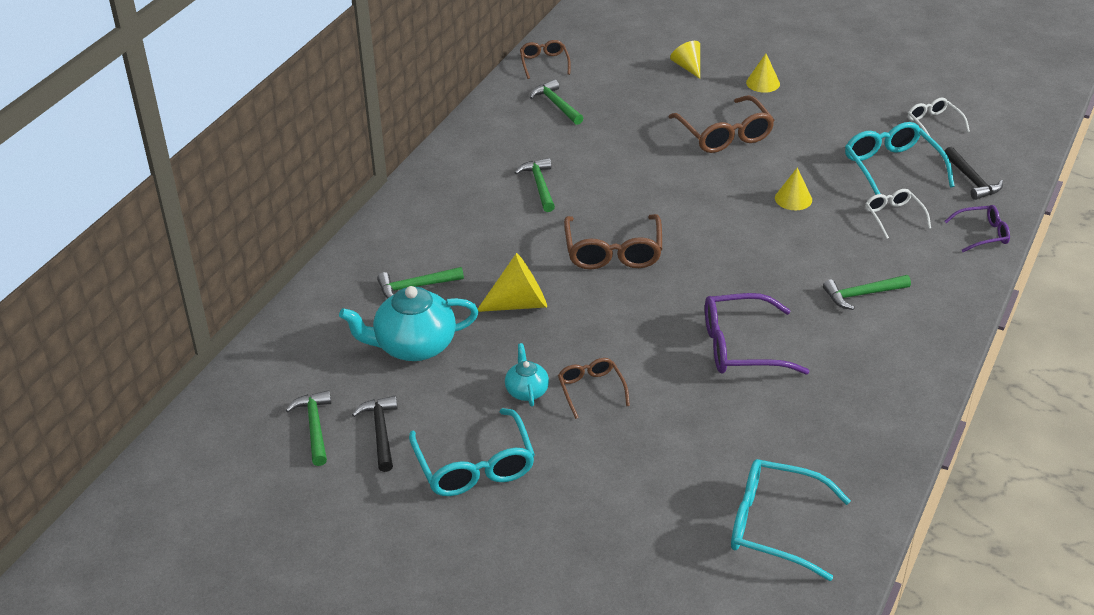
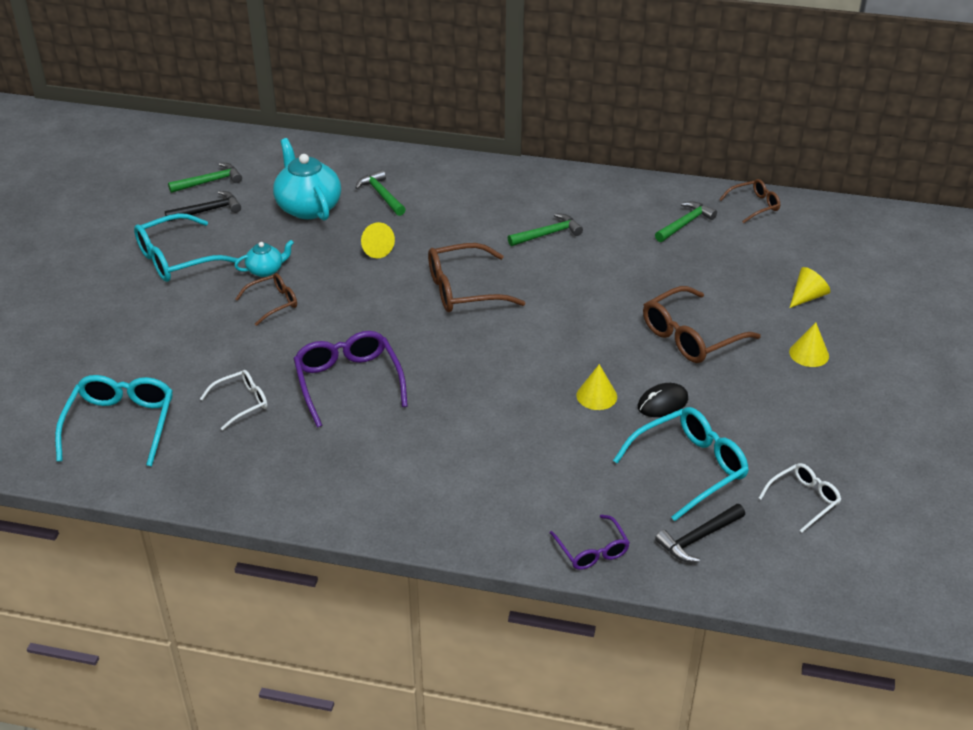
camera: 75 degrees right, 0 degrees up
yellow cone [478,253,547,312] -> yellow cone [361,222,395,258], size x0.65
green hammer [823,275,911,310] -> none
white glasses [865,189,931,239] -> white glasses moved to [200,370,268,430]
none -> black mouse [638,383,688,417]

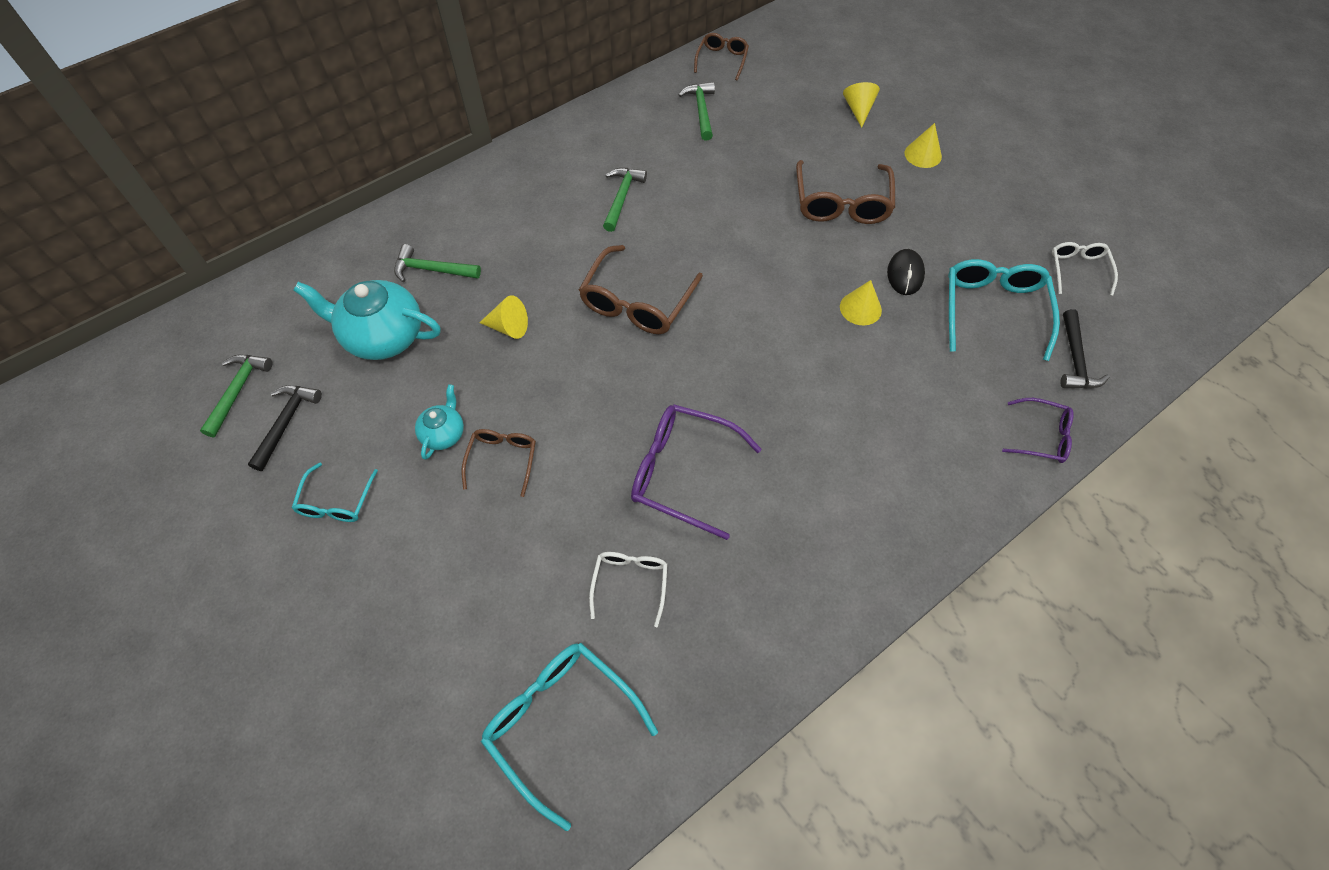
camera: 50 degrees left, 20 degrees up
turquoise glasses [134,213,238,282] -> turquoise glasses [292,462,378,522], size x0.58

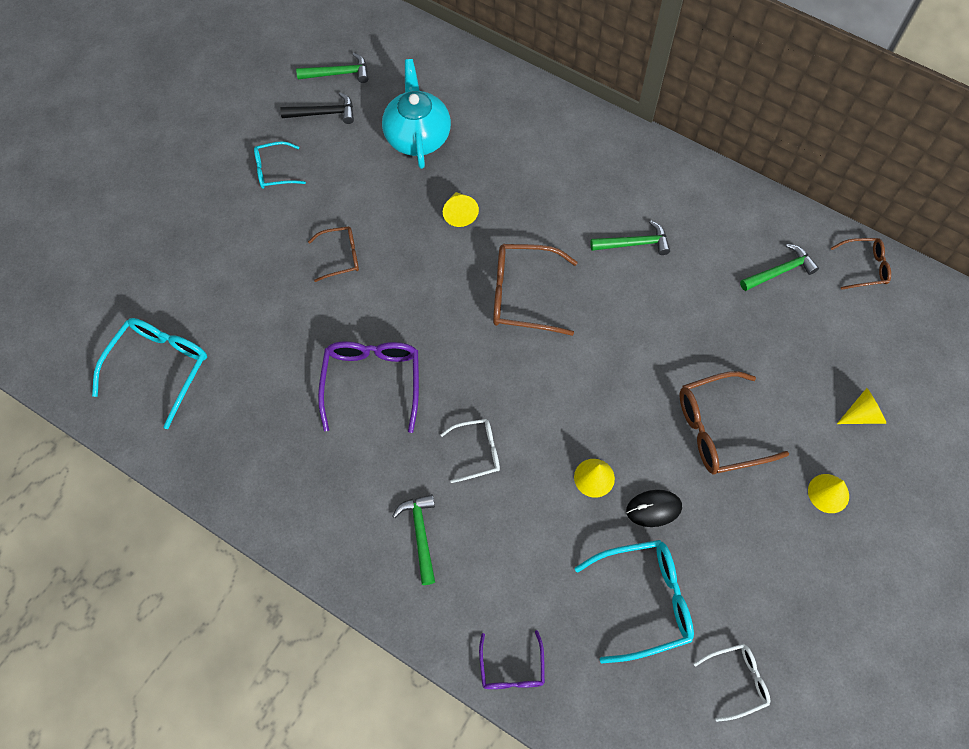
camera: 70 degrees right, 5 degrees up
green hammer [394,244,481,282] -> green hammer moved to [392,494,435,585]
turquoise teapot [415,384,464,460] -> none
white glasses [589,552,668,627] -> white glasses moved to [441,419,500,483]
black hammer [1060,309,1109,389] -> none

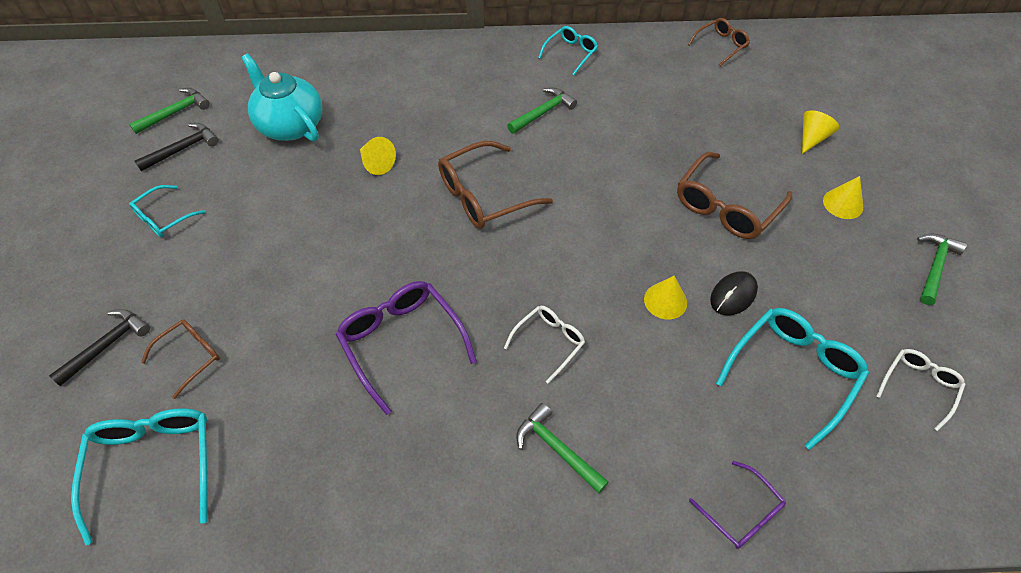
camera: 35 degrees left, 10 degrees down
brown glasses [308,226,359,282] -> brown glasses moved to [141,319,220,399]
green hammer [740,244,819,291] -> green hammer moved to [917,234,967,305]
none -> black hammer [49,309,150,386]
none -> turquoise glasses [538,26,598,75]

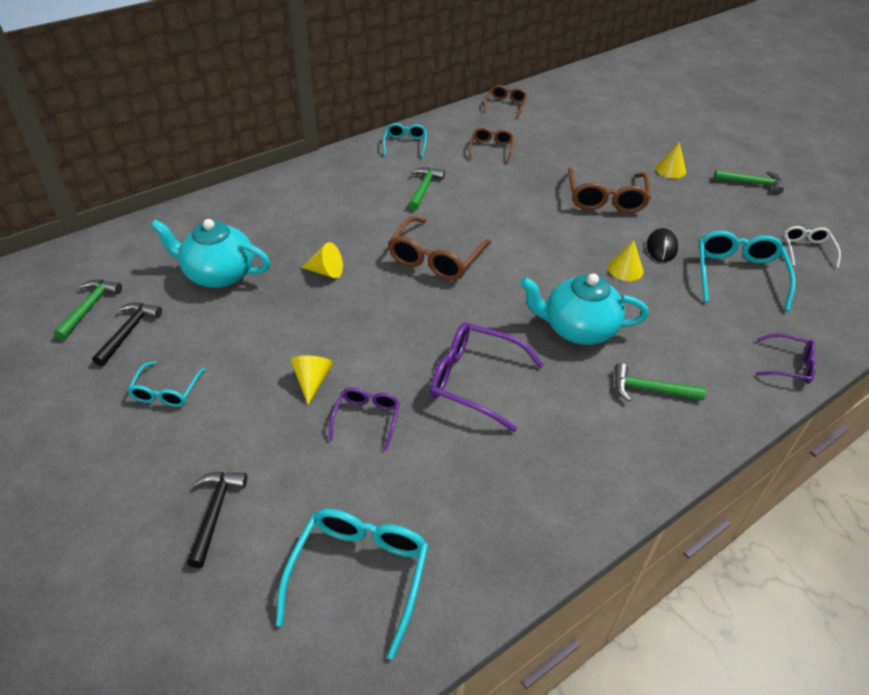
camera: 35 degrees left, 10 degrees down
turquoise glasses [71,408,207,545] -> turquoise glasses turned 60 degrees clockwise [276,509,429,660]
brown glasses [141,319,220,399] -> brown glasses moved to [469,127,514,163]
white glasses [504,306,585,384] -> turquoise teapot [520,274,649,345]
yellow cone [802,110,839,154] -> yellow cone moved to [291,356,333,405]
green hammer [917,234,967,305] -> green hammer turned 105 degrees clockwise [714,170,784,194]
none -> purple glasses [329,387,400,451]

